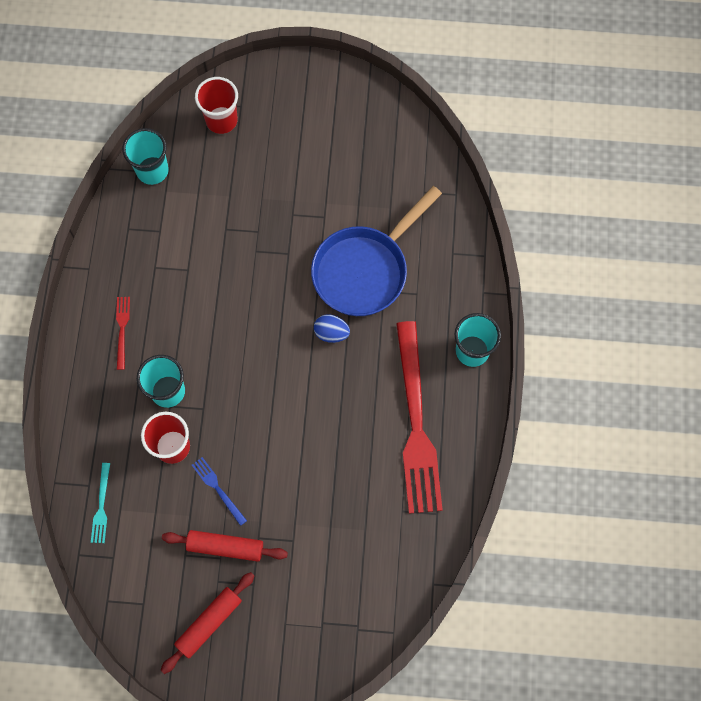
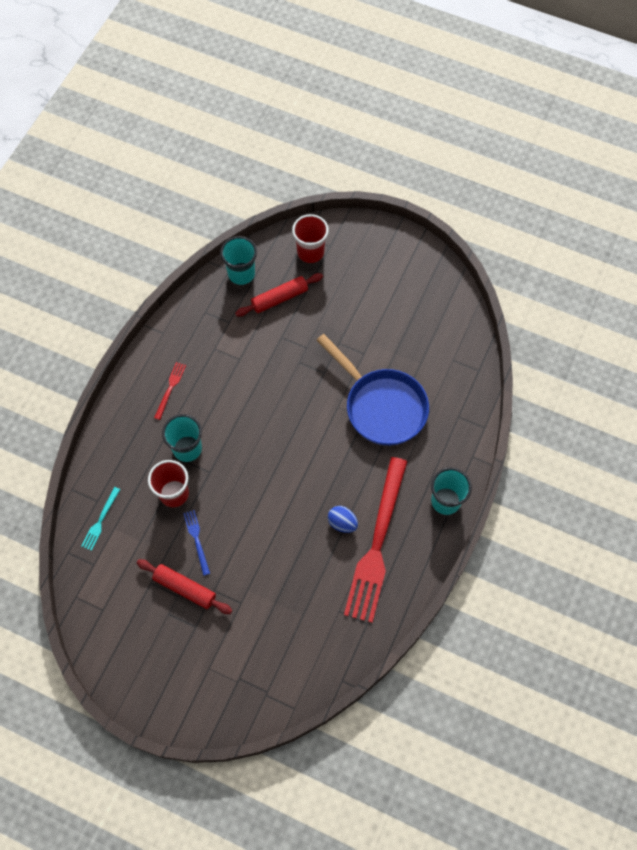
camera: 20 degrees right, 5 degrees down
red rolling pin [160,572,255,674] -> red rolling pin moved to [235,273,323,317]
blue pan [311,186,442,316] -> blue pan turned 105 degrees counterclockwise [317,334,429,446]
blue egg [314,315,350,343] -> blue egg moved to [328,506,358,533]

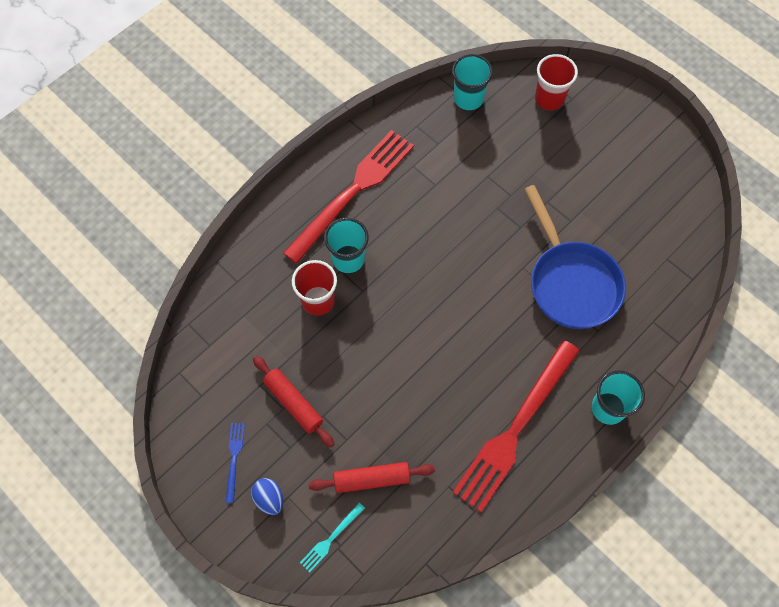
camera: 20 degrees right, 0 degrees up
turquoise fork [81,487,121,551] -> turquoise fork moved to [300,503,365,572]
red fork [154,362,186,420] -> red fork [283,130,414,264], size x2.49
blue fork [183,510,210,576] -> blue fork moved to [225,423,245,503]
red rolling pin [235,273,323,317] -> red rolling pin moved to [309,462,435,493]
blue egg [328,506,358,533] -> blue egg moved to [251,478,283,515]

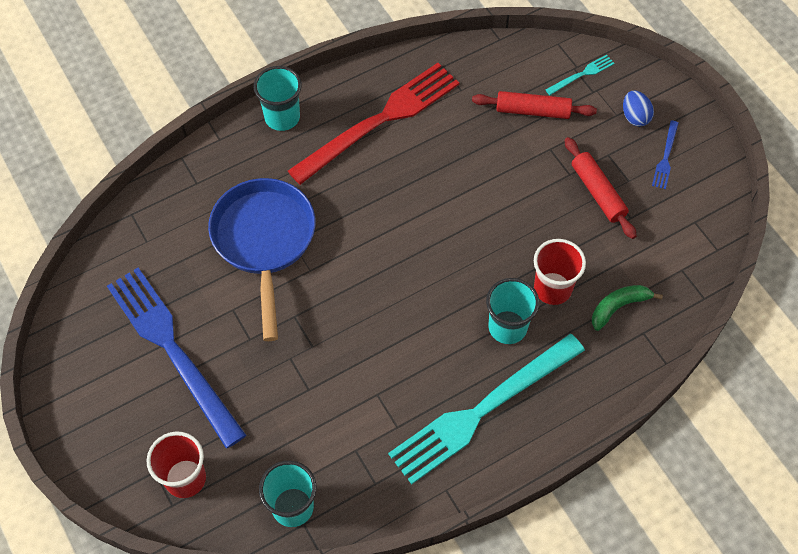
camera: 165 degrees left, 5 degrees down
red fork [283,130,414,264] -> turquoise fork [388,334,585,484]
none -> blue fork [107,268,246,448]
none -> green banana [592,285,663,331]

